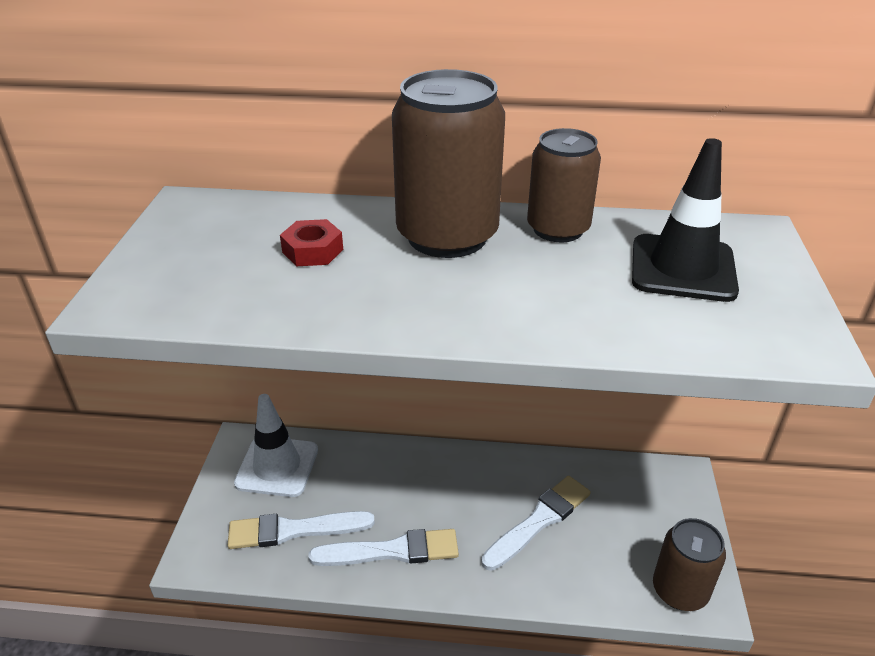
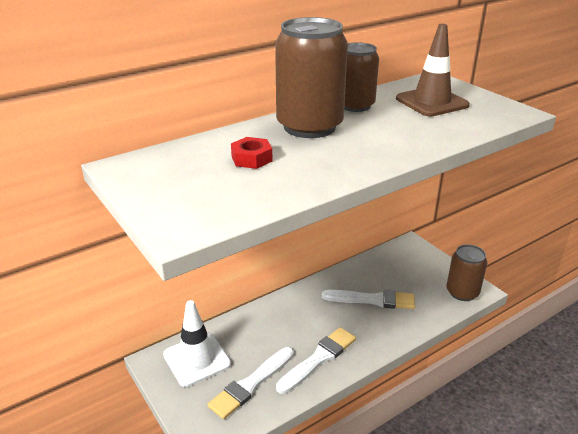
camera: 40 degrees left, 5 degrees down
white brush [481,476,591,571] -> white brush turned 90 degrees clockwise [322,290,415,309]
black traffic cone [632,138,739,302] -> brown traffic cone [396,24,470,116]

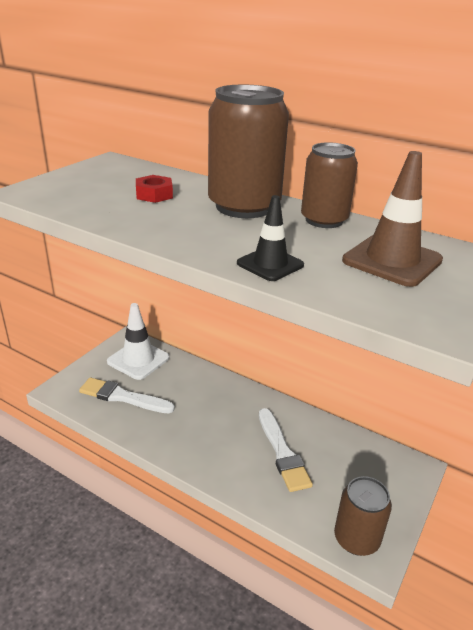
camera: 65 degrees right, 0 degrees up
white brush [276,327,356,394] -> none
none -> black traffic cone [237,195,304,281]

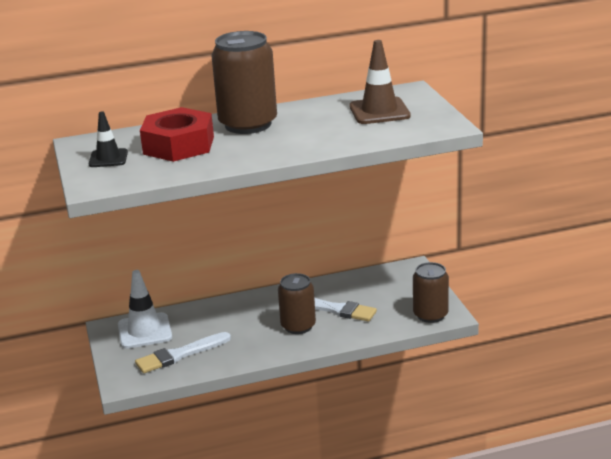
camera: 45 degrees left, 5 degrees down
red nut [136,175,173,203] -> red nut [140,107,214,162], size x2.14
black traffic cone [237,195,304,281] -> black traffic cone moved to [88,111,128,167]
brown can [301,142,358,228] -> brown can moved to [278,273,316,334]

